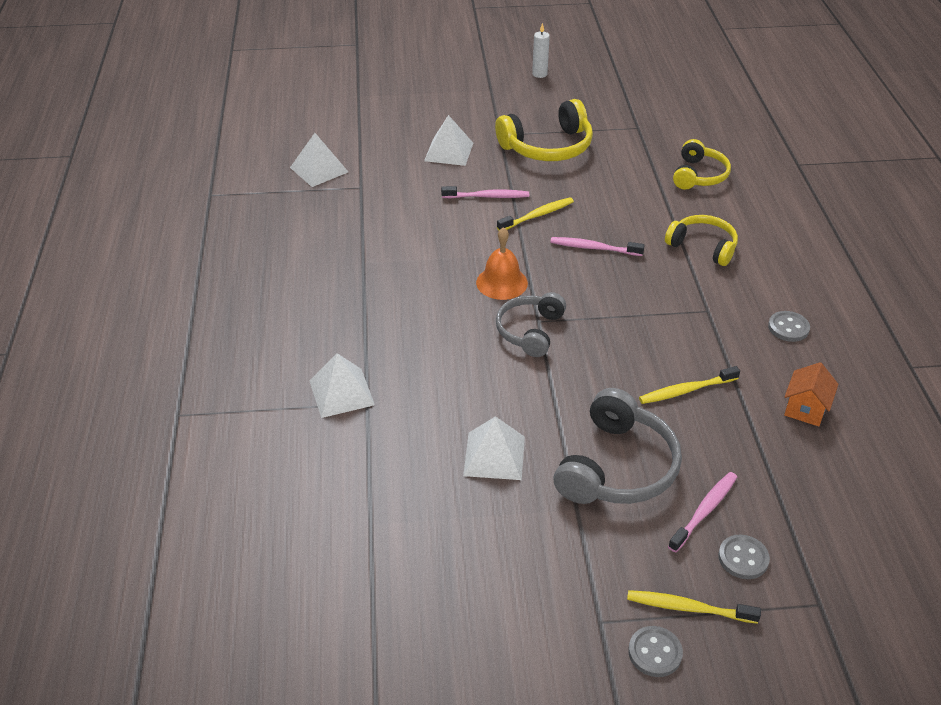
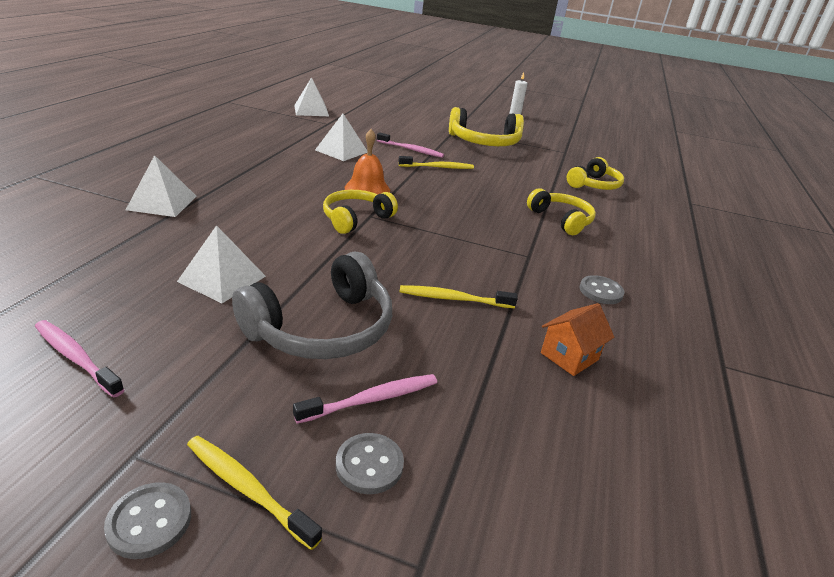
camera: 20 degrees right, 10 degrees down
white pyramid [424,115,473,166] -> white pyramid moved to [315,114,367,161]
grey headphones [496,292,566,357] -> yellow headphones [323,190,398,234]
pink toothbrush [550,237,645,256] -> pink toothbrush moved to [35,320,124,398]

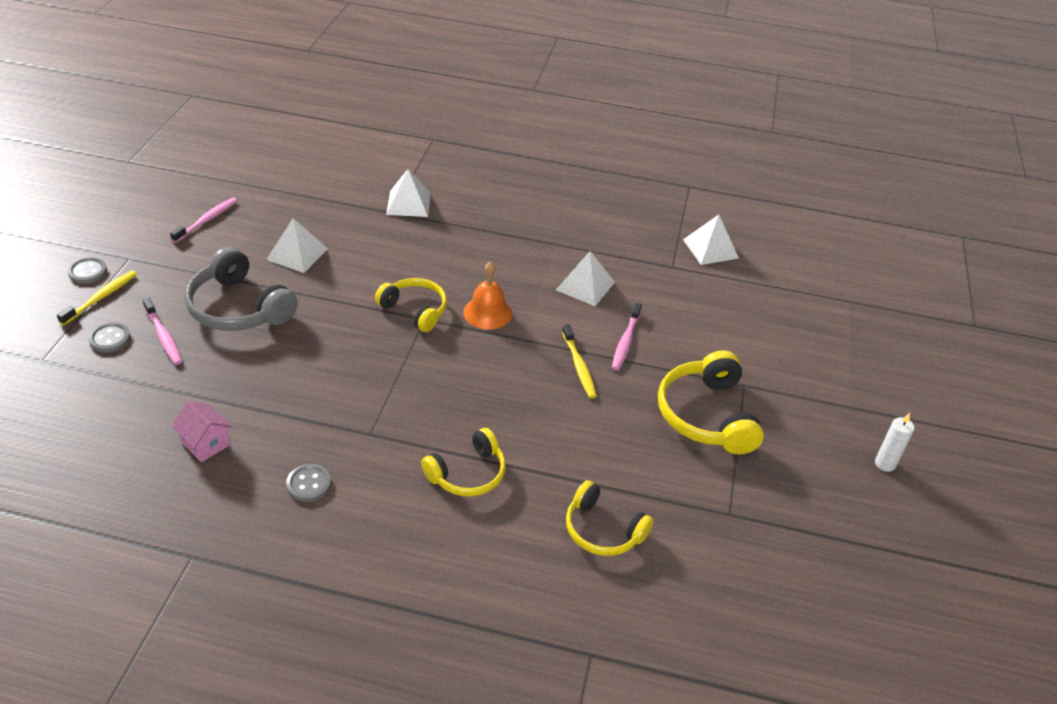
camera: 85 degrees right, 10 degrees up
yellow toothbrush [400,285,518,308] -> none
orange house [541,303,614,376] -> pink house [172,401,232,462]

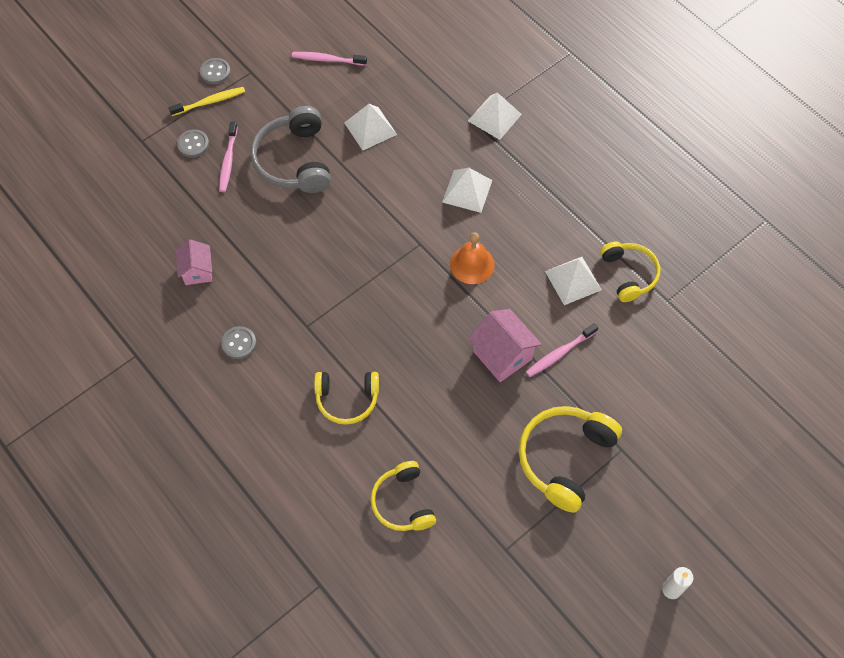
camera: 40 degrees right, 20 degrees up
pink toothbrush [170,197,238,243] -> pink toothbrush turned 150 degrees counterclockwise [292,52,367,66]
yellow headphones [375,278,447,332] -> yellow headphones moved to [600,241,660,302]
yellow toothbrush [562,324,597,398] -> pink house [468,309,542,382]
white pyramid [683,215,739,265] -> white pyramid moved to [442,168,492,213]

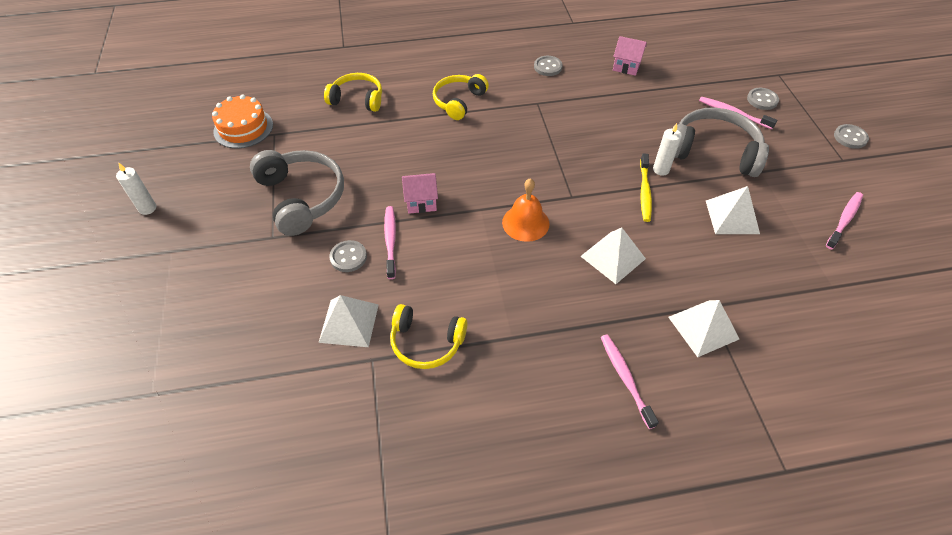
camera: 120 degrees right, 10 degrees down
yellow toothbrush [169,87,245,116] -> yellow toothbrush moved to [640,153,652,222]
pink house [468,309,542,382] -> pink house [402,173,438,214], size x0.66
yellow headphones [519,406,622,513] -> grey headphones [250,150,344,236]
white pyramid [545,257,602,305] -> white pyramid moved to [318,295,378,347]
none -> orange cake [212,94,273,148]
none -> grey button [329,240,367,272]
none -> pink toothbrush [601,334,659,429]
none -> white candle [653,123,682,176]

